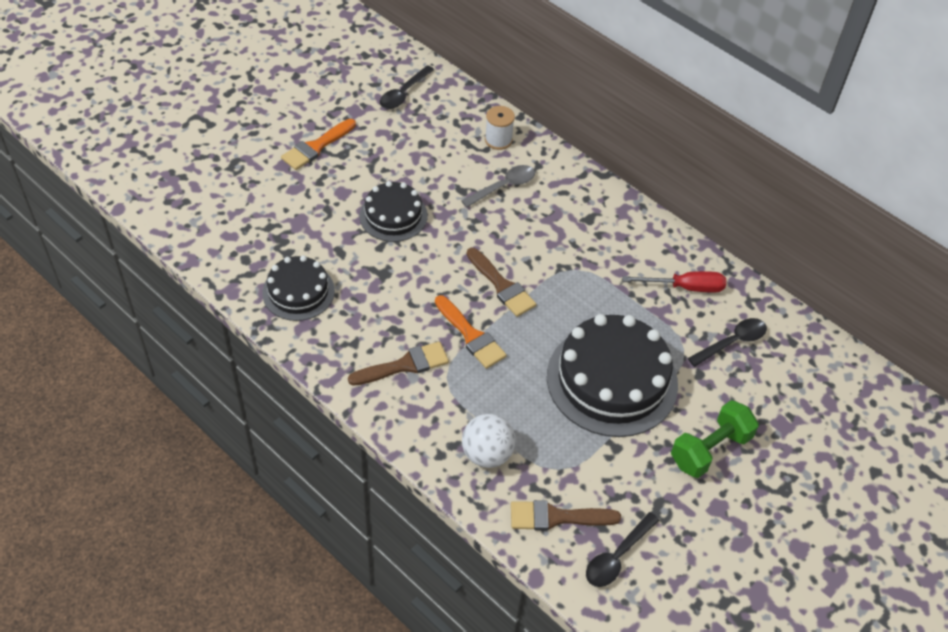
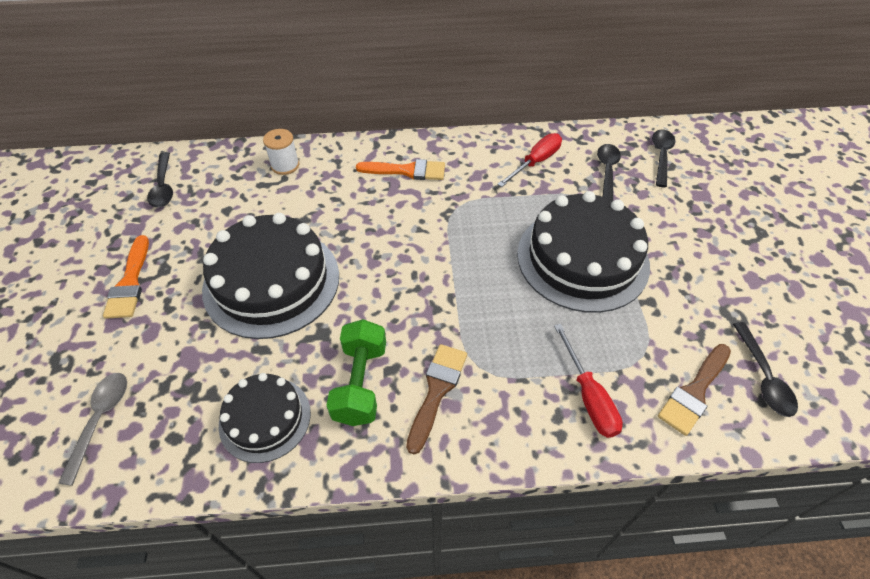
camera: 45 degrees left, 0 degrees up
black cake [359,181,427,242] -> black cake [202,213,339,339], size x1.76
orange brush [435,295,507,369] -> orange brush moved to [356,159,445,180]
grey spoon [461,165,535,208] -> grey spoon moved to [58,373,127,486]
white ball [462,414,516,468] -> red screwdriver [554,324,623,438]
brown brush [467,248,536,317] -> none
green dumbbell [671,400,759,478] -> green dumbbell moved to [326,319,386,426]
none -> black spoon [652,130,675,187]

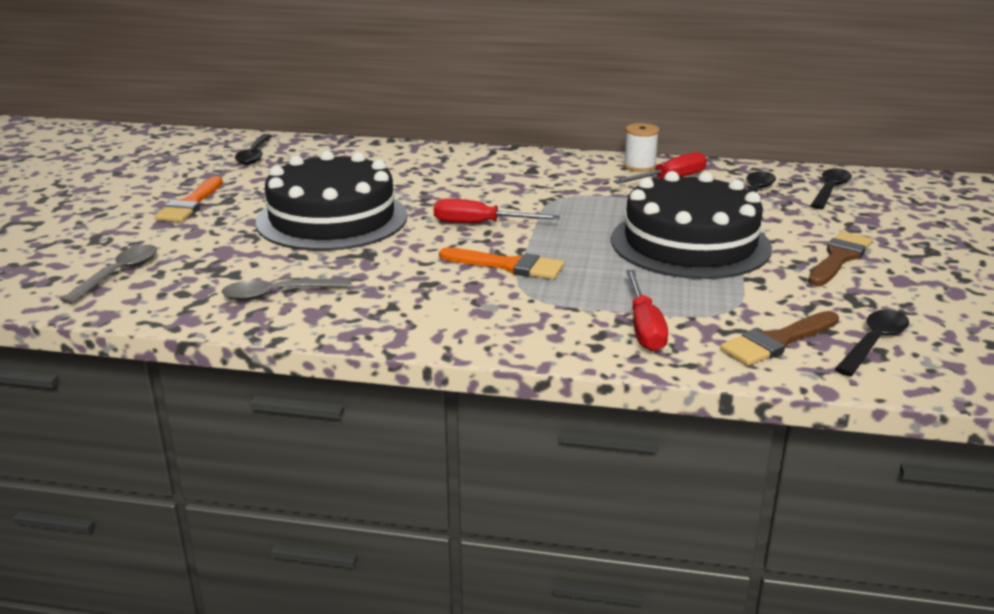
camera: 15 degrees right, 25 degrees down
black cake [219,373,311,463] -> grey spoon [222,279,352,301]
white spool [263,129,299,175] -> white spool moved to [624,123,659,172]
green dumbbell [326,319,386,426] -> none
orange brush [356,159,445,180] -> orange brush moved to [439,248,564,279]
brown brush [406,344,467,454] -> brown brush moved to [808,232,872,286]
black spoon [733,322,798,417] -> black spoon turned 150 degrees counterclockwise [835,310,909,376]
none -> red screwdriver [434,198,560,223]

